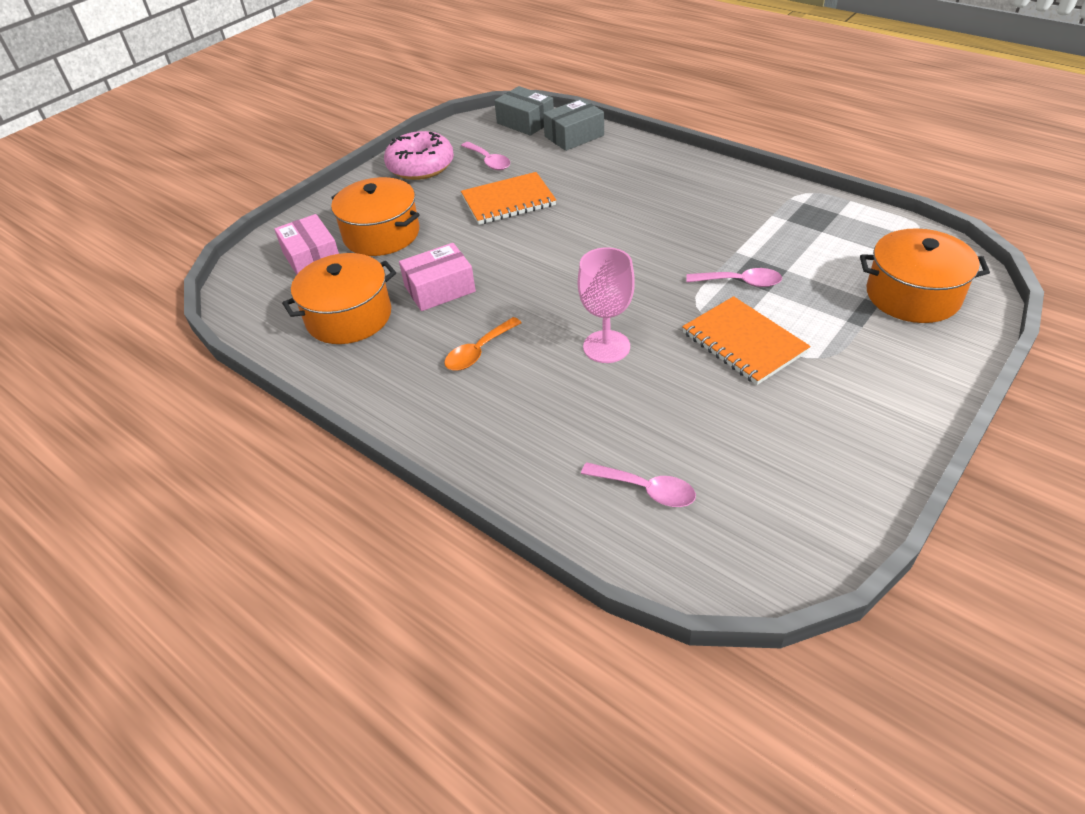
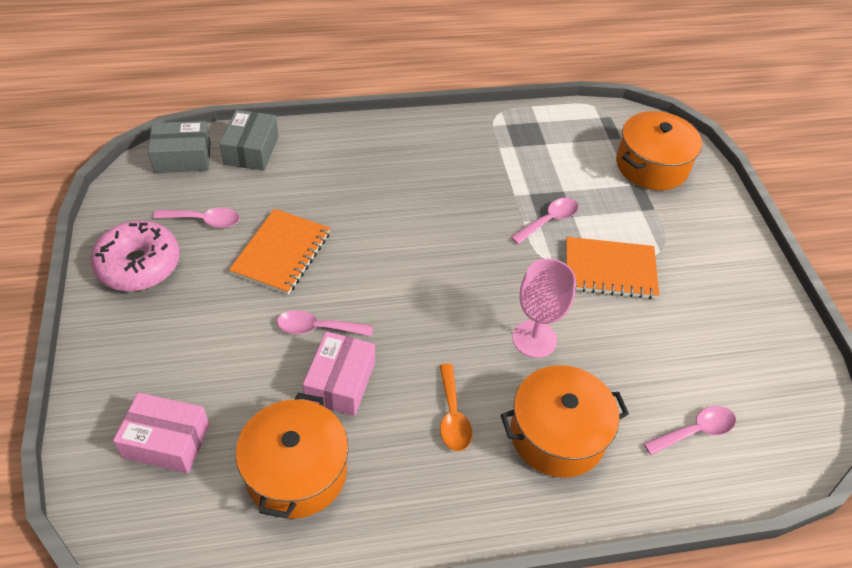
camera: 55 degrees left, 5 degrees up
orange pot [331,177,420,256] -> orange pot moved to [501,365,629,478]
none -> pink spoon [277,310,373,336]

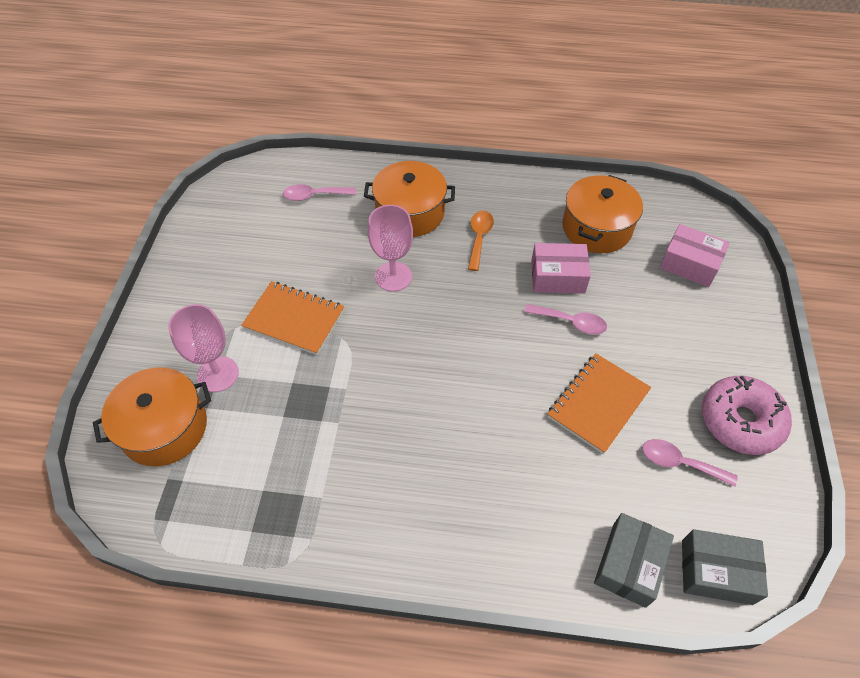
camera: 160 degrees left, 5 degrees up
pink box [303,331,375,416] -> pink box turned 60 degrees clockwise [531,243,591,294]
pink spoon [511,198,579,244] -> none
none -> pink goblet [168,304,239,392]

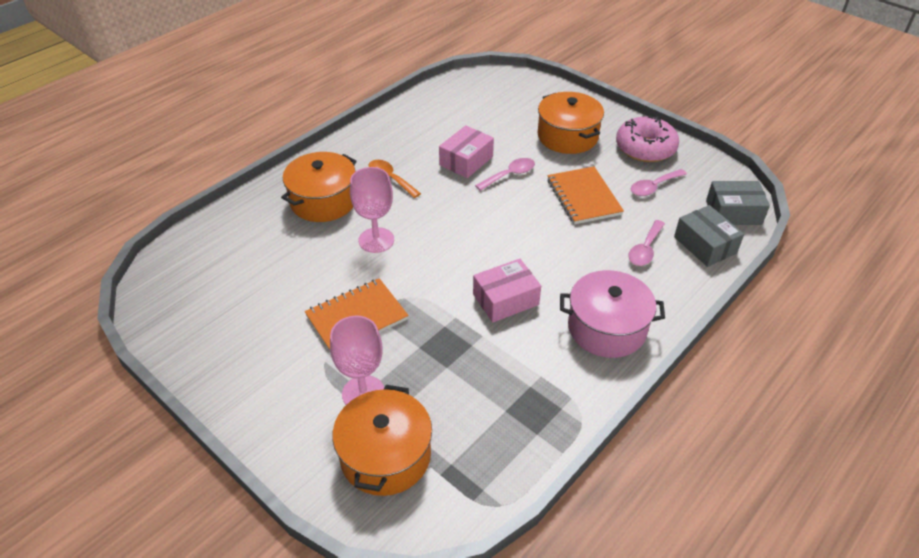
camera: 55 degrees left, 10 degrees down
pink spoon [283,184,356,201] -> pink spoon moved to [629,220,665,266]
orange pot [562,175,643,253] -> orange pot moved to [538,92,604,154]
pink box [659,224,730,287] -> pink box moved to [473,259,541,323]
grey box [682,529,768,605] -> grey box turned 45 degrees clockwise [706,181,770,225]
none -> pink pot [560,270,665,358]

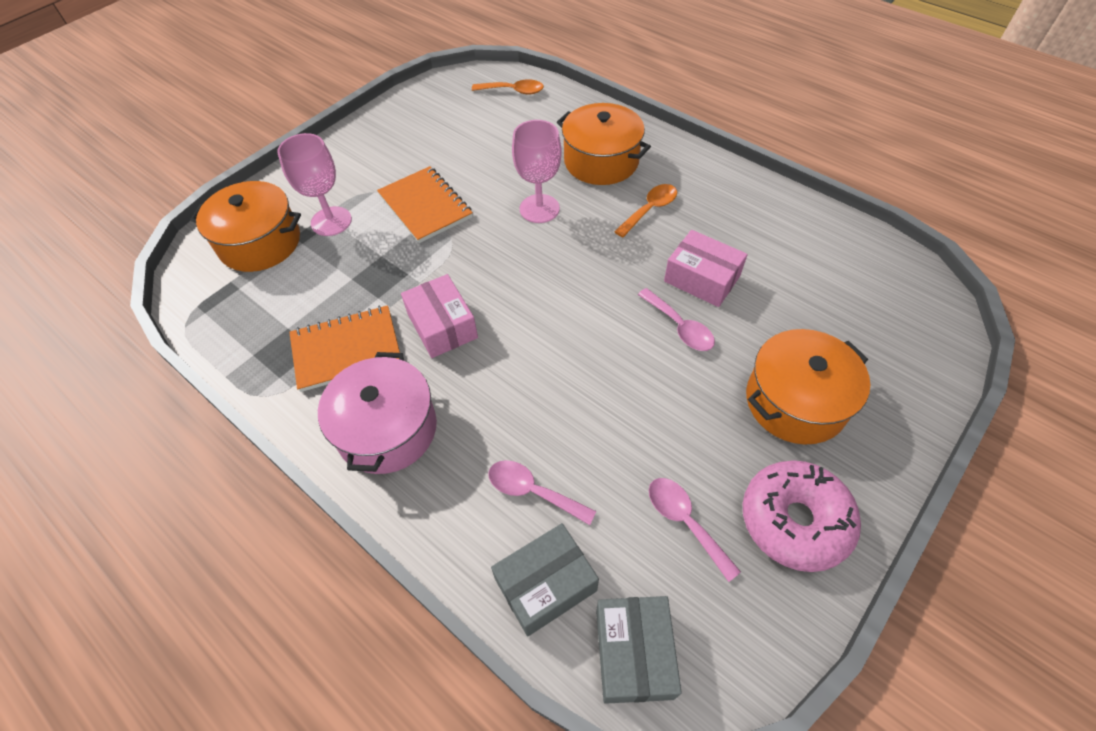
camera: 90 degrees right, 10 degrees up
orange notebook [547,166,624,224] -> orange notebook moved to [289,305,400,392]
none -> orange spoon [472,79,544,95]

